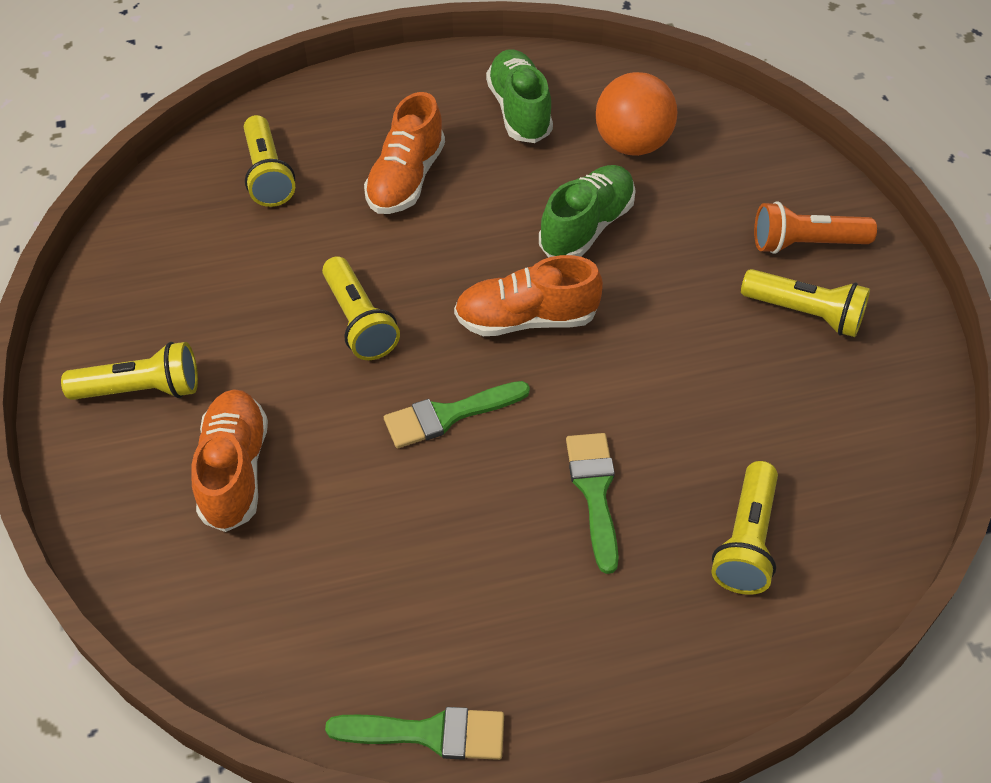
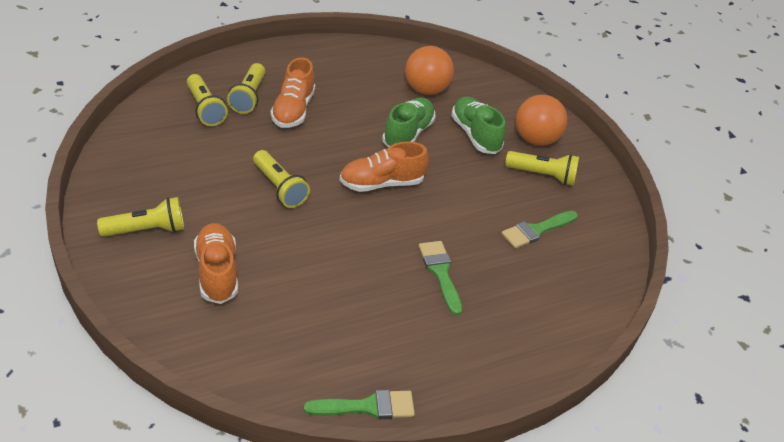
camera: 15 degrees left, 10 degrees down
green brush [384,381,530,448] -> green brush moved to [502,211,578,249]
green shoe [486,49,553,143] -> green shoe moved to [451,97,506,154]
yellow flashlight [711,461,778,595] -> yellow flashlight moved to [227,63,265,114]
orange flashlight [754,202,877,254] -> orange ball [516,95,567,146]

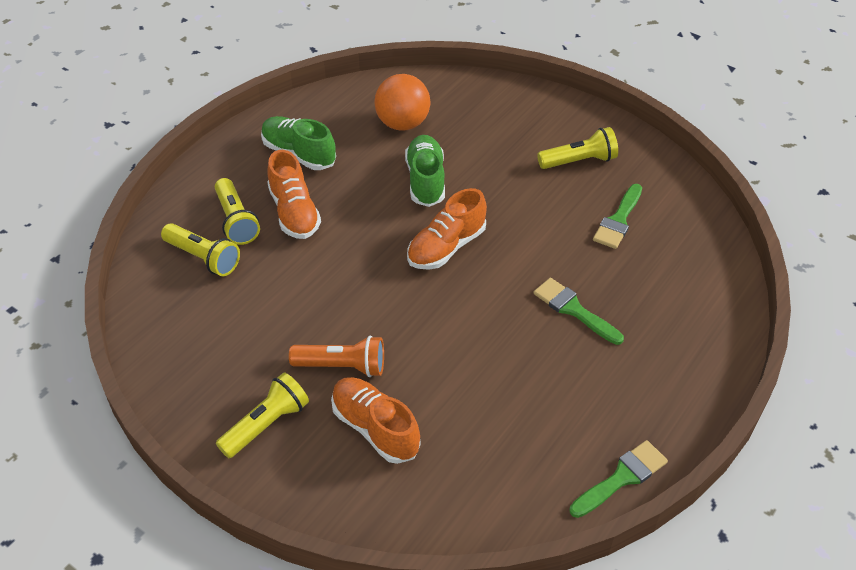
camera: 25 degrees left, 5 degrees up
yellow flashlight [253,150,310,208] -> none
green shoe [451,97,506,154] -> green shoe moved to [261,116,336,170]
orange ball [516,95,567,146] -> none
none -> orange flashlight [289,335,384,377]

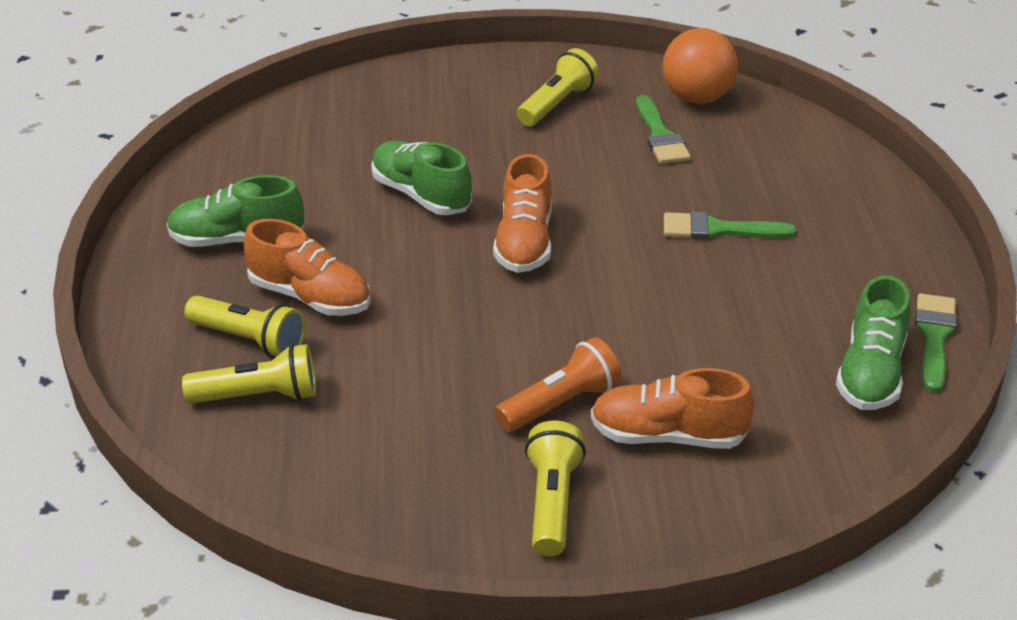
camera: 40 degrees left, 10 degrees down
orange ball [374,74,430,131] -> orange ball moved to [663,28,738,104]
none -> green shoe [836,275,911,410]

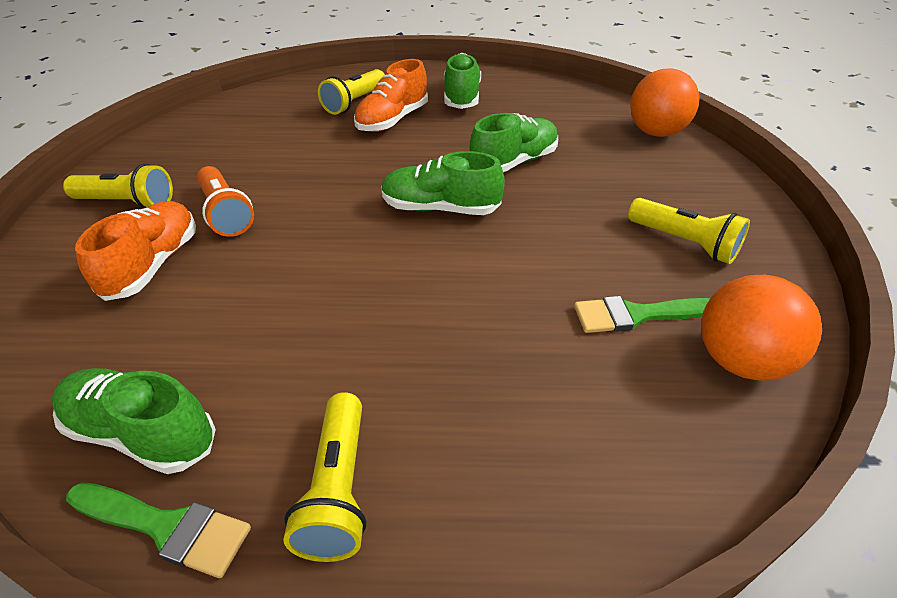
camera: 95 degrees right, 5 degrees up
yellow flashlight [182,344,316,404] -> yellow flashlight moved to [283,392,366,562]
orange shoe [493,154,552,273] -> green shoe [381,151,505,215]
green brush [664,211,796,240] -> none
none -> orange ball [630,68,699,137]

